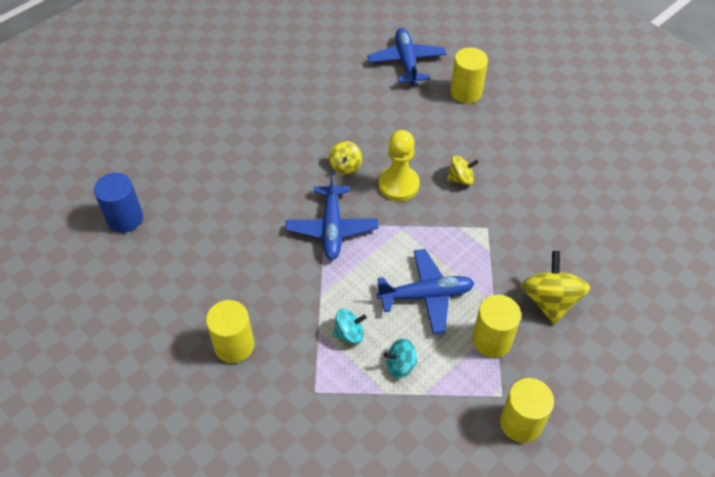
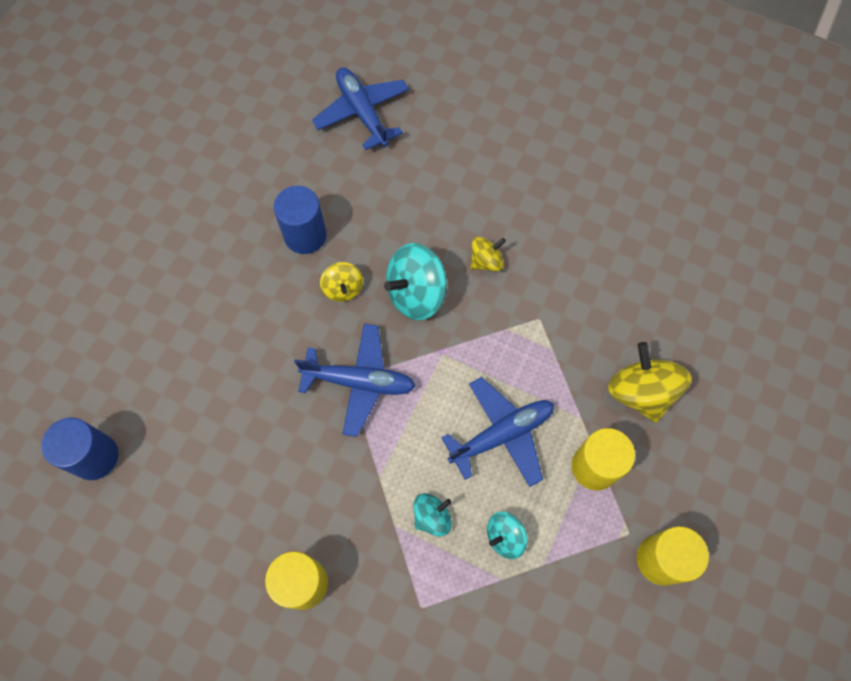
camera: 20 degrees left, 15 degrees up
blue plane [286,171,378,260] -> blue plane turned 60 degrees counterclockwise [294,324,416,437]
yellow pawn [378,130,420,201] -> turquoise spinning top [384,243,447,320]
yellow cylinder [450,47,488,103] -> none
none -> blue cylinder [274,186,327,254]

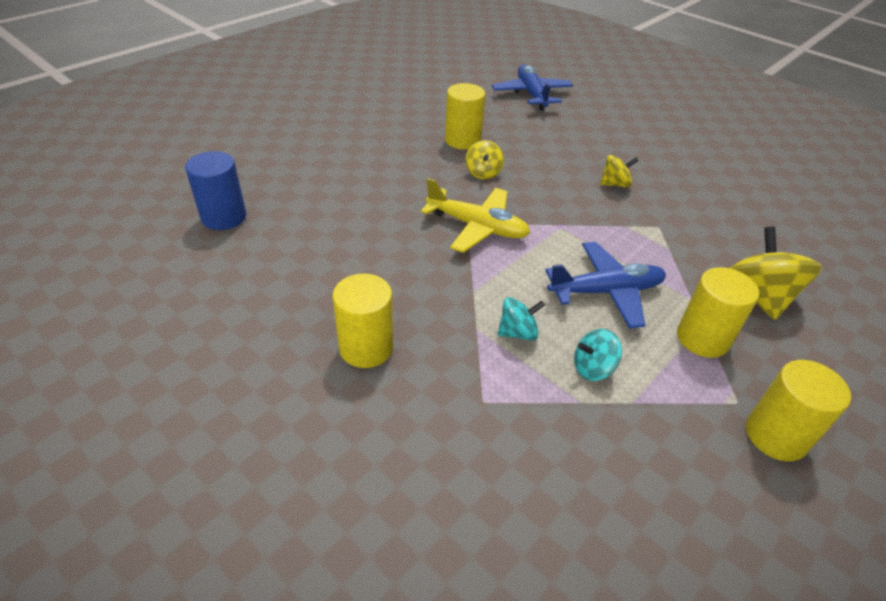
camera: 15 degrees right, 25 degrees down
blue cylinder [274,186,327,254] -> yellow cylinder [445,83,485,150]
blue plane [294,324,416,437] -> yellow plane [421,178,530,253]
turquoise spinning top [384,243,447,320] -> none

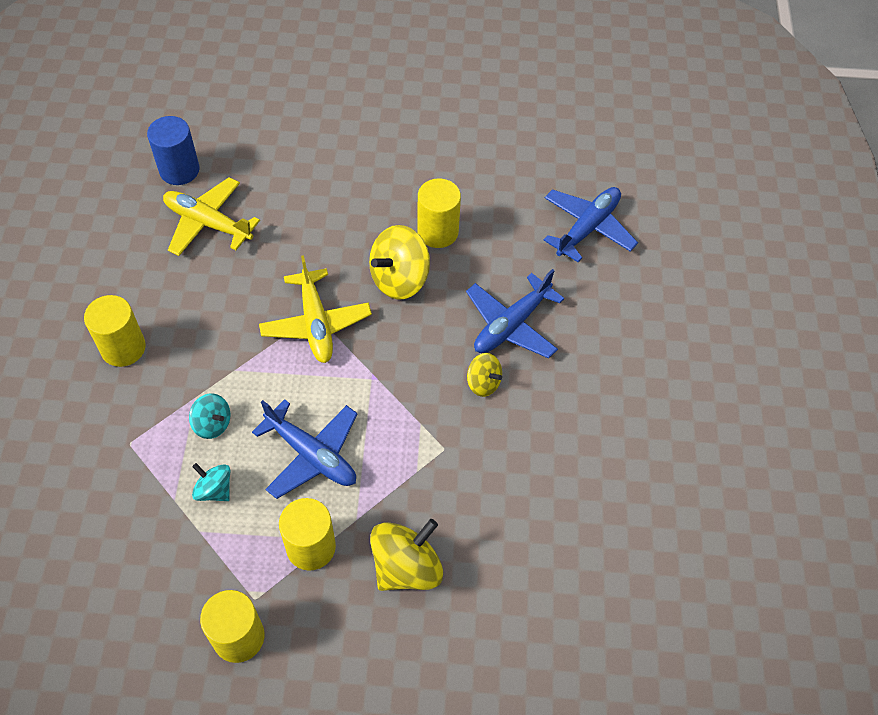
camera: 50 degrees right, 15 degrees up
yellow spinning top [466,140,504,179] -> yellow spinning top [369,225,430,300], size x1.76
none -> yellow plane [163,177,260,256]
none -> blue plane [466,269,565,359]

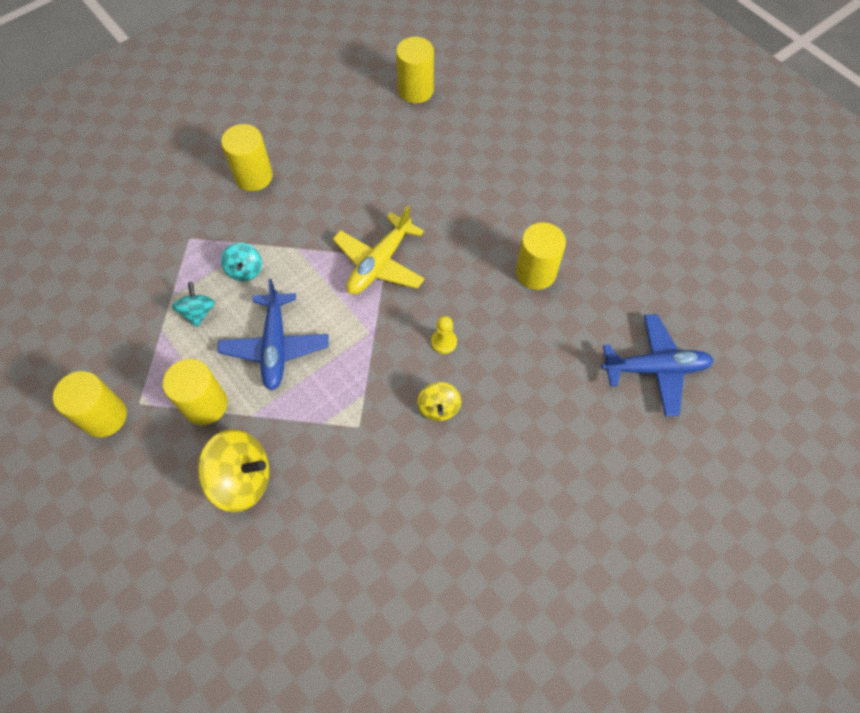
camera: 50 degrees right, 5 degrees up
blue cylinder [147,116,200,185] -> yellow cylinder [396,37,434,103]
yellow plane [163,177,260,256] -> none
yellow spinning top [369,225,430,300] -> none
blue plane [466,269,565,359] -> none
none -> yellow pawn [431,316,457,354]

